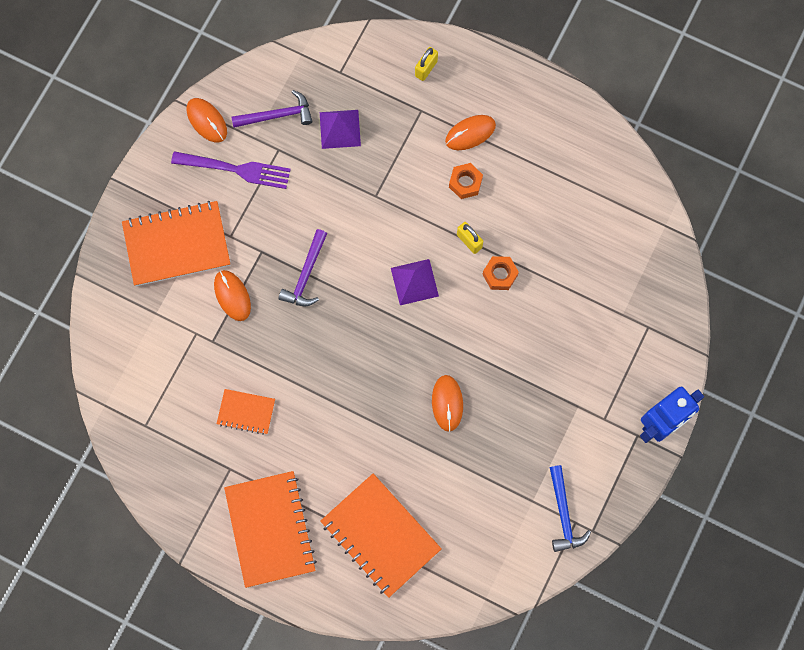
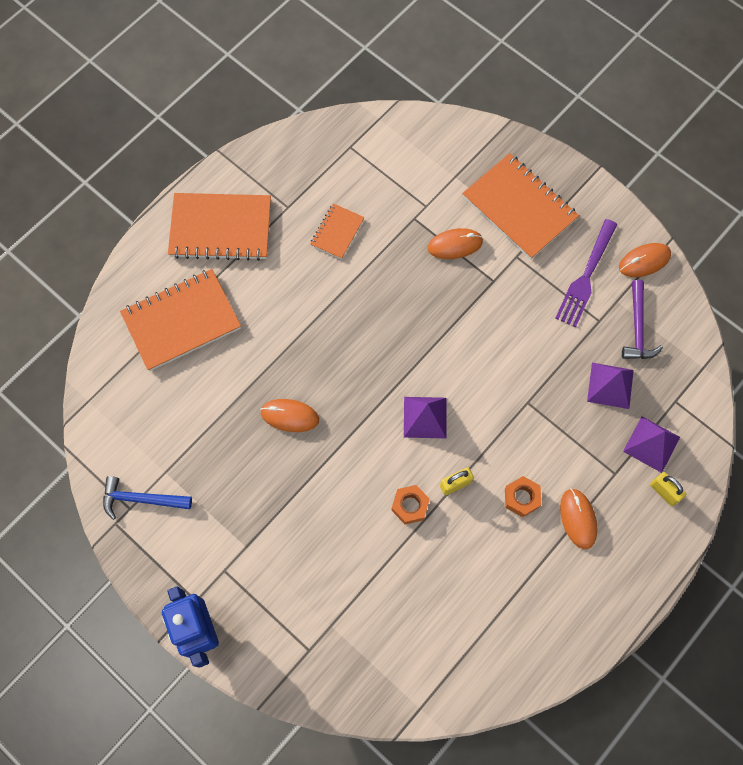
camera: 105 degrees right, 5 degrees down
orange notebook [122,201,230,286] -> orange notebook turned 45 degrees counterclockwise [462,153,579,260]
purple hammer [279,229,327,306] -> none
none -> purple pyramid [623,416,680,473]

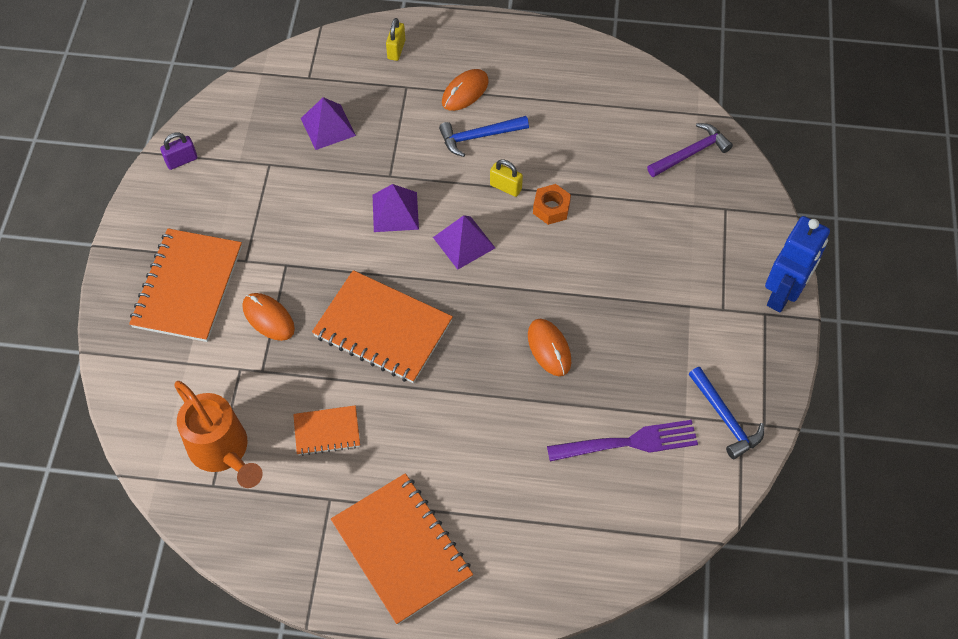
camera: 125 degrees left, 10 degrees down
orange notebook [120,269,241,371] -> orange notebook moved to [312,270,453,383]
orange nut [505,476,541,517] -> blue hammer [439,116,529,157]
purple fork [555,219,617,327] -> purple fork moved to [547,420,698,461]
orange mouse [619,243,671,277] -> purple padlock [160,132,197,170]
purple hammer [622,280,663,359] -> purple hammer moved to [647,123,733,177]
purple pyramid [623,416,680,473] -> purple pyramid moved to [373,184,419,232]
none -> orange watering can [174,381,263,488]

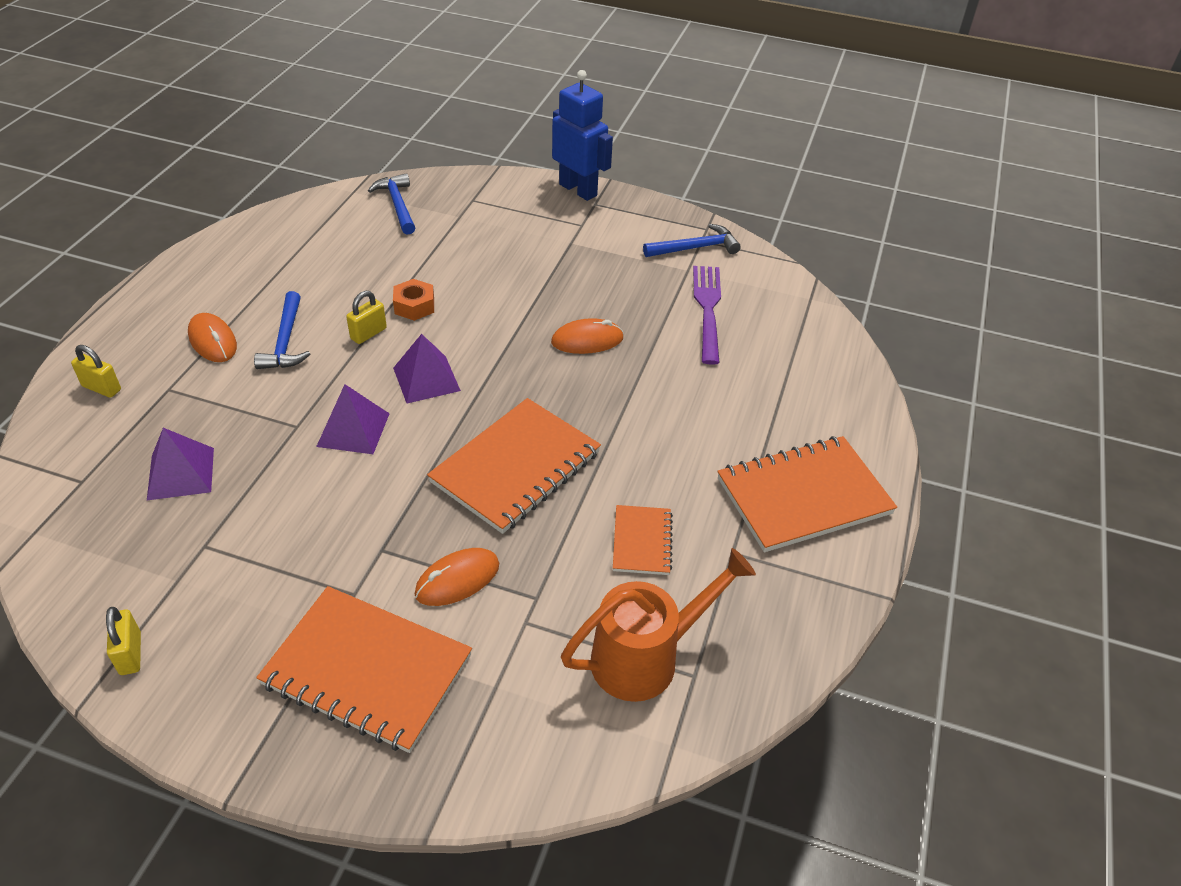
camera: 80 degrees left, 15 degrees down
purple padlock [160,132,197,170] -> yellow padlock [106,607,141,675]
purple hammer [647,123,733,177] -> blue hammer [368,173,415,235]

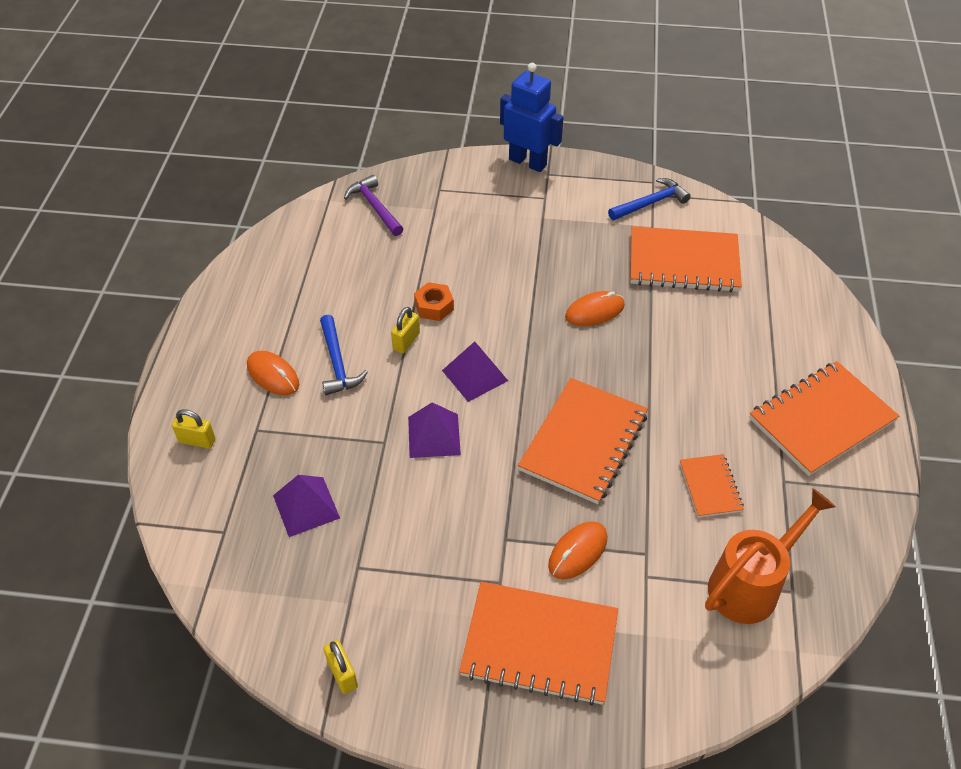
camera: 10 degrees left, 5 degrees up
blue hammer [368,173,415,235] -> purple hammer [344,175,403,236]
purple fork [693,266,721,365] -> orange notebook [631,226,742,292]

